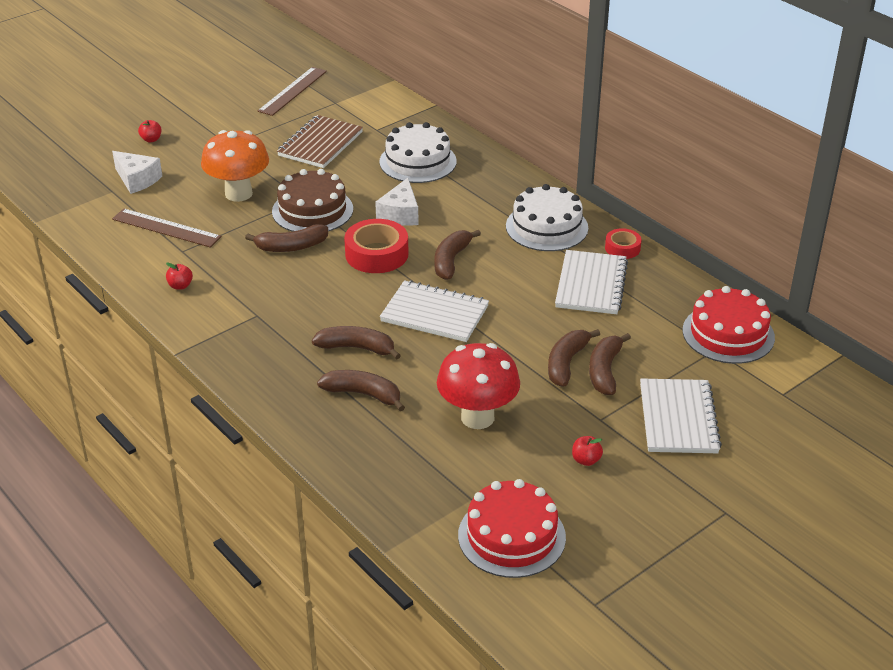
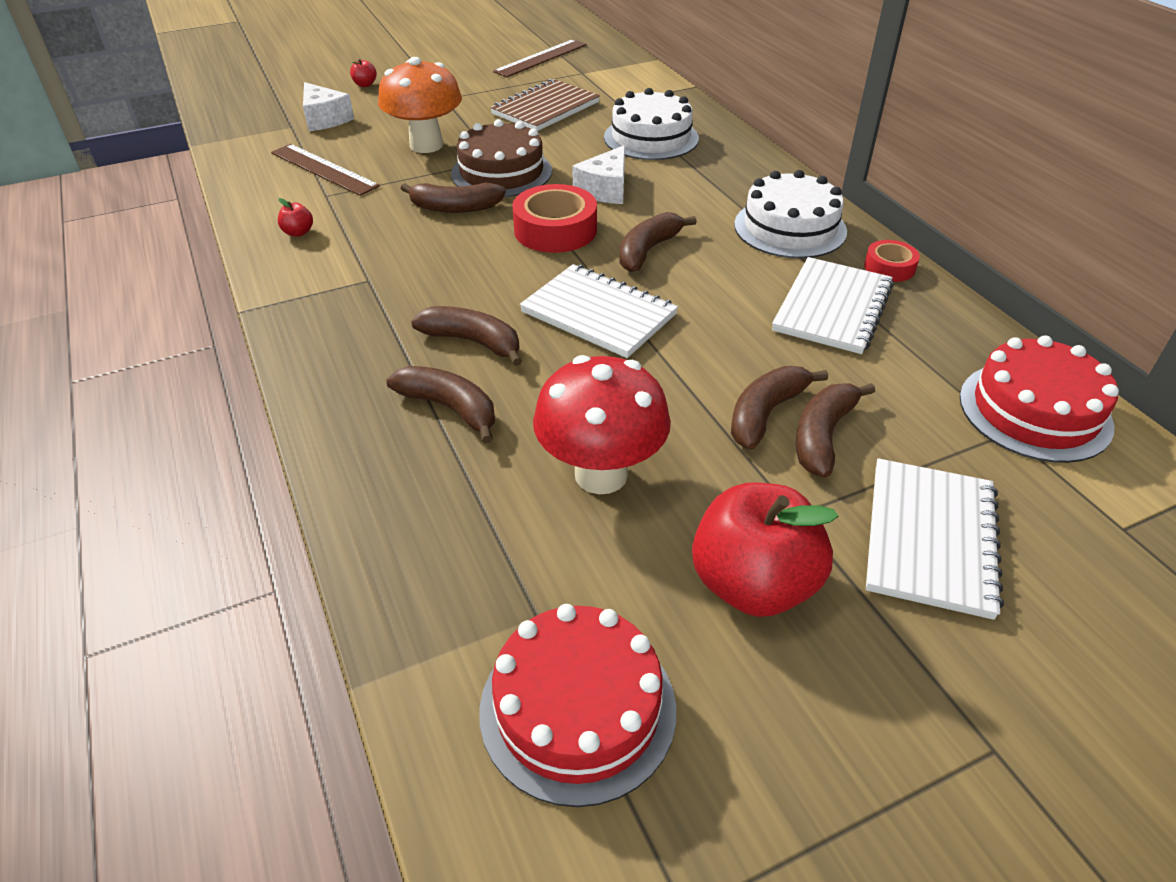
camera: 15 degrees right, 5 degrees up
red apple [572,436,603,466] -> red apple [692,482,839,617], size x2.48

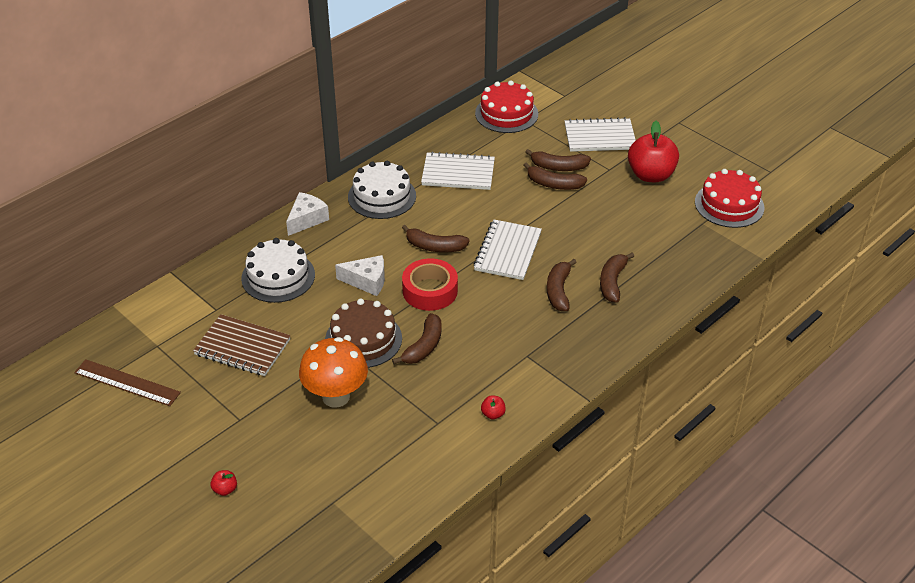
camera: 110 degrees left, 0 degrees up
brown ruler [271,144,380,196] -> none
white cheese [303,82,354,131] -> white cheese moved to [286,192,329,236]
brown banana [400,183,506,213] -> brown banana turned 45 degrees clockwise [392,313,442,364]
red mushroom [533,355,671,494] -> none
red tape [864,240,920,282] -> none

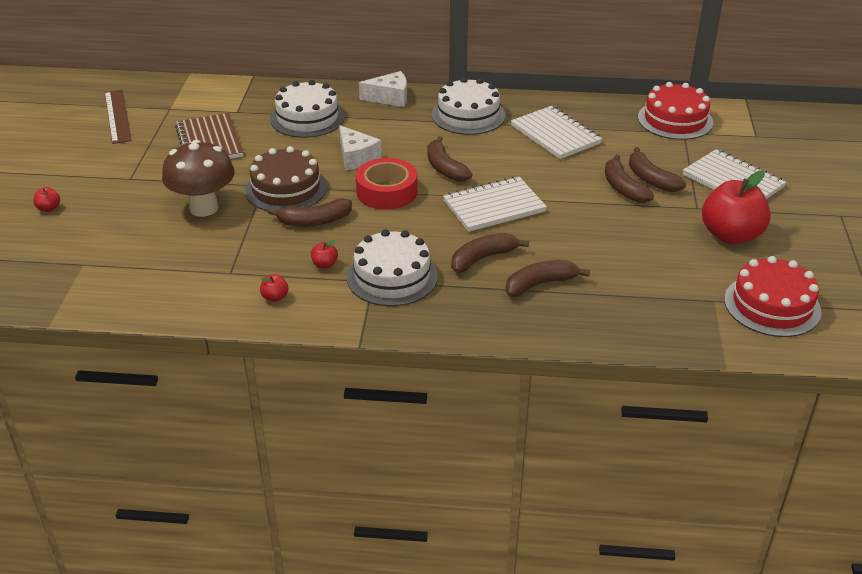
camera: 50 degrees right, 5 degrees down
orange mushroom [299,337,368,408] -> brown mushroom [162,140,235,217]
none -> red apple [311,240,338,268]
none -> white cake [347,229,438,306]

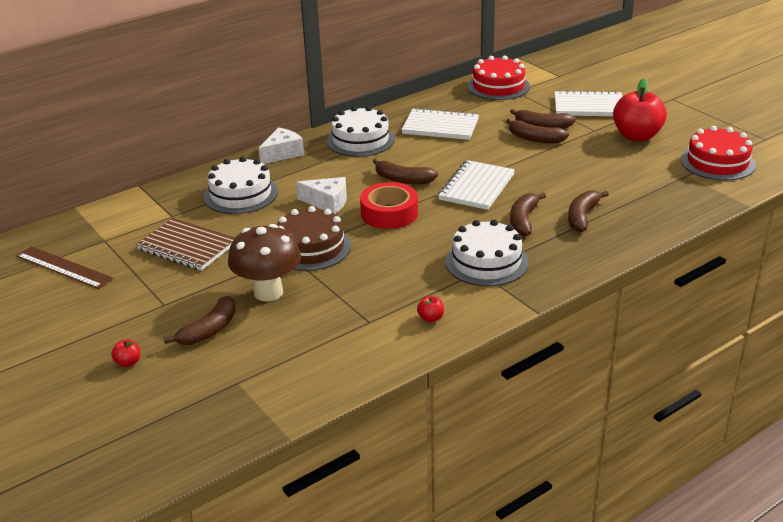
camera: 40 degrees left, 5 degrees down
brown banana [268,198,352,227] -> brown banana moved to [164,296,236,345]
red apple [311,240,338,268] -> none

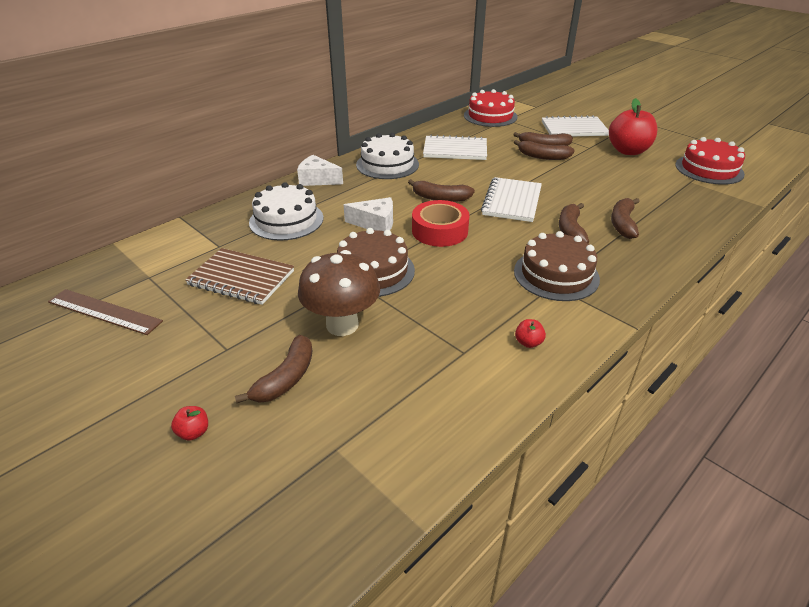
camera: 10 degrees left, 5 degrees up
white cheese [259,127,304,164] -> white cheese turned 105 degrees counterclockwise [297,155,343,186]
white cake [445,220,529,286] -> brown cake [514,231,600,301]

